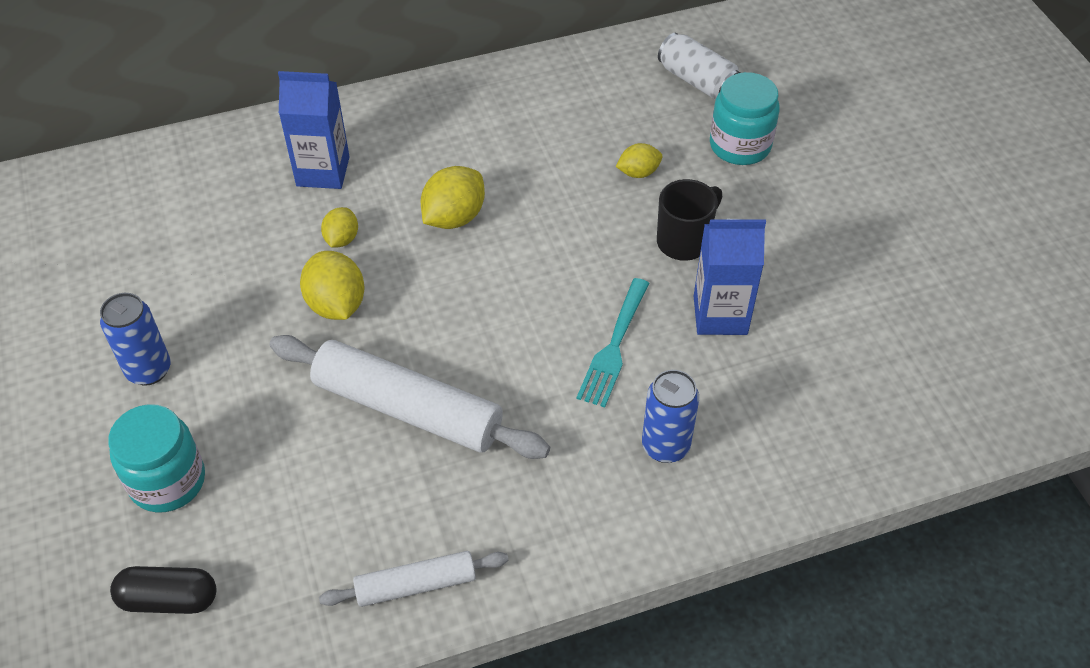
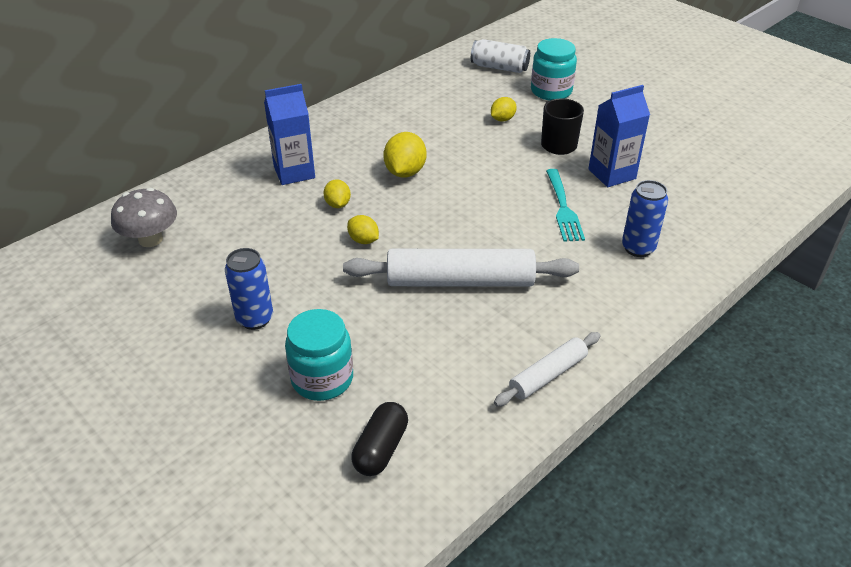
camera: 25 degrees left, 10 degrees down
black capsule [110,566,216,614] -> black capsule turned 45 degrees counterclockwise [351,402,408,476]
yellow lemon [300,251,364,320] -> yellow lemon [347,215,379,244], size x0.60
none -> grey mushroom [111,188,177,247]

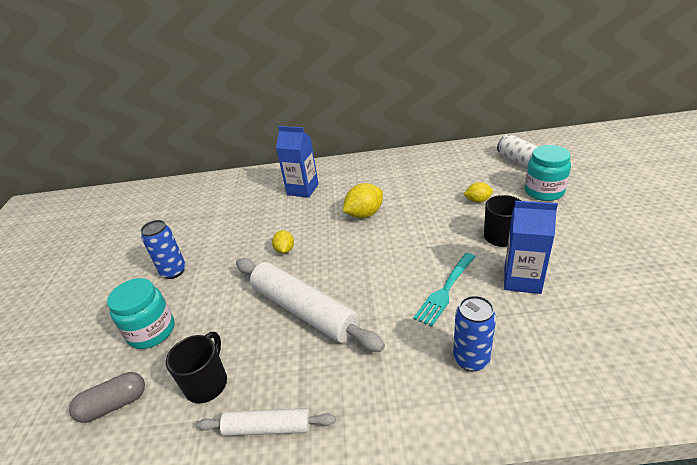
camera: 45 degrees right, 5 degrees down
grey mushroom [111,188,177,247] -> none
yellow lemon [323,179,351,208] -> none
black capsule [351,402,408,476] -> grey capsule [69,372,145,423]
none -> black mug [166,332,227,404]

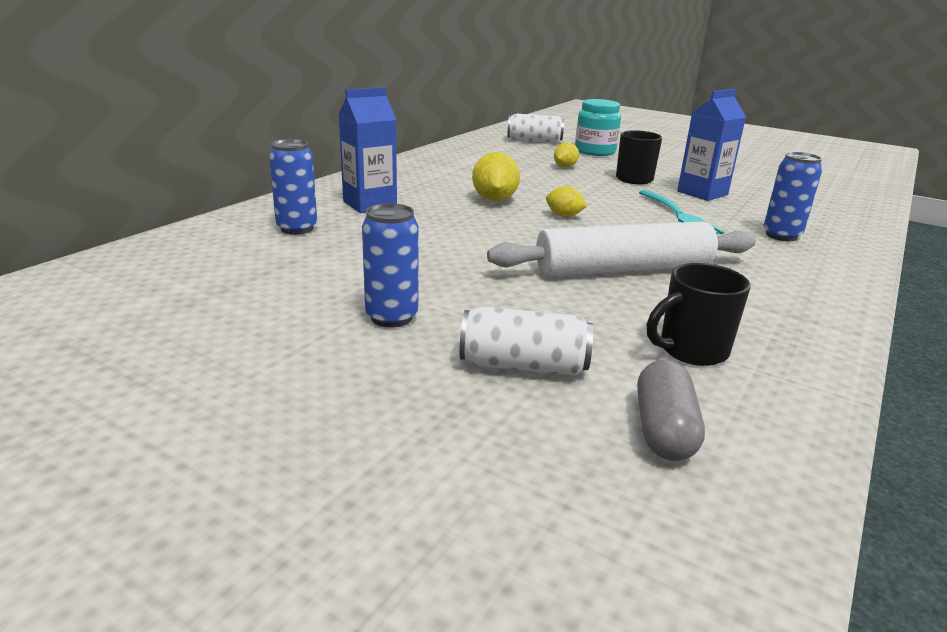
camera: 60 degrees left, 10 degrees down
turquoise jar [107,278,175,349] -> white can [459,307,593,376]
black mug [166,332,227,404] -> black mug turned 75 degrees counterclockwise [647,263,751,366]
white rolling pin [197,408,336,436] -> none
yellow lemon [272,230,294,254] -> yellow lemon moved to [546,186,587,217]
none -> blue can [269,139,317,235]

